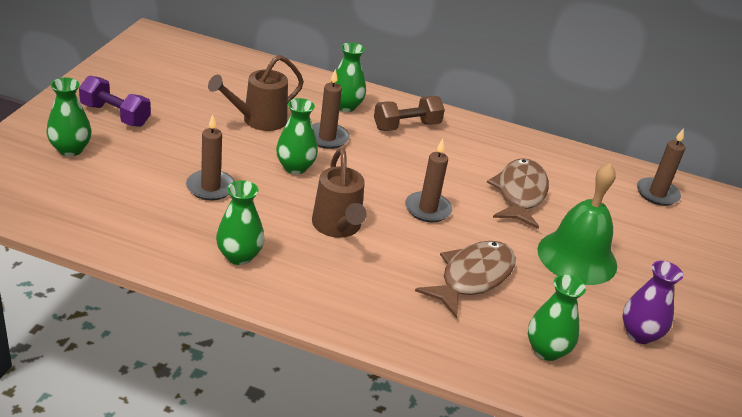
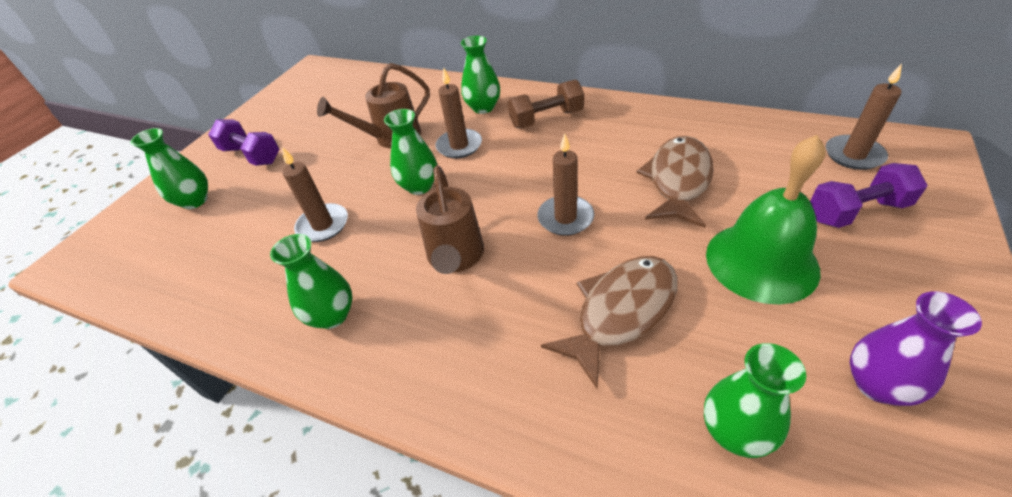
camera: 15 degrees right, 10 degrees up
none -> purple dumbbell [810,163,927,228]

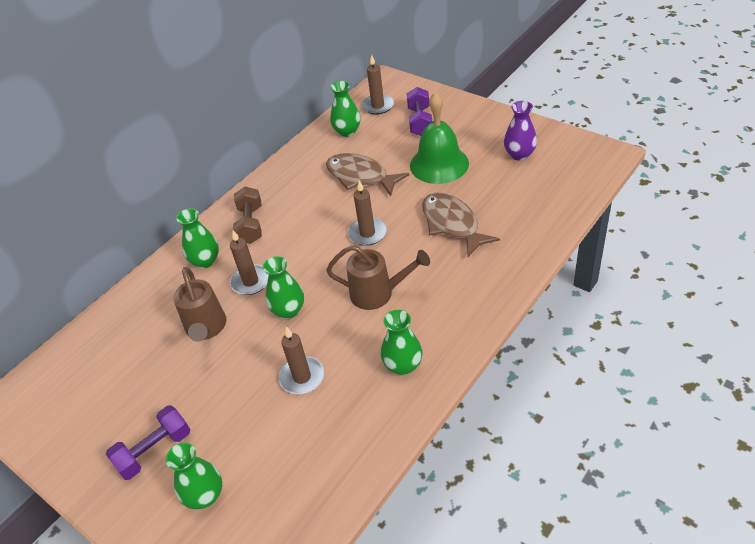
camera: 75 degrees left, 0 degrees up
green vase [704,343,806,458] -> green vase moved to [330,81,361,137]

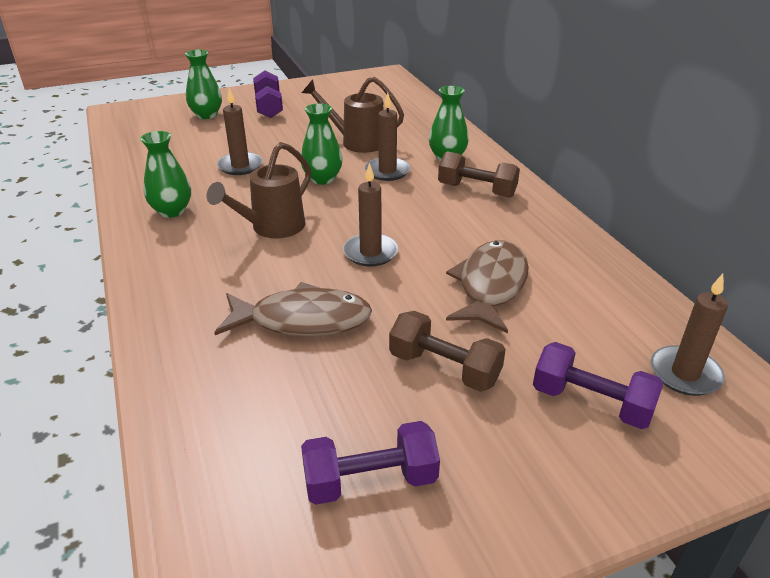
camera: 115 degrees right, 10 degrees down
brown fish [326,153,409,196] -> brown fish turned 45 degrees counterclockwise [446,240,529,334]
green vase [330,81,361,137] -> none
green bell [410,92,469,184] -> brown dumbbell [389,311,506,392]
purple vase [504,101,537,161] -> purple dumbbell [301,421,440,505]

